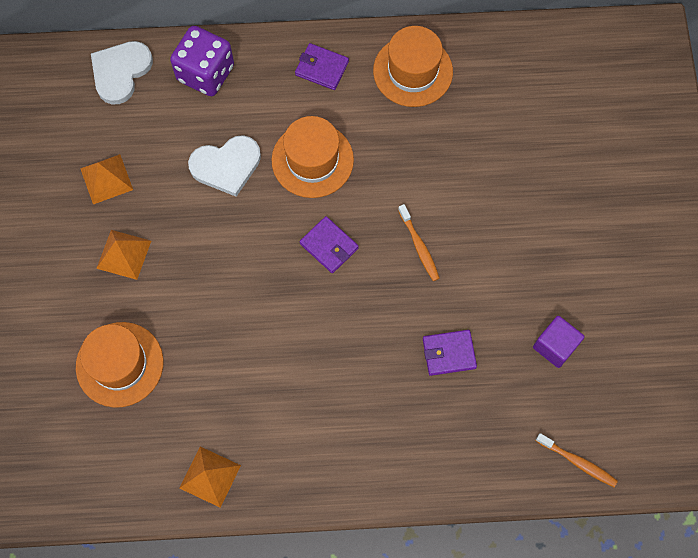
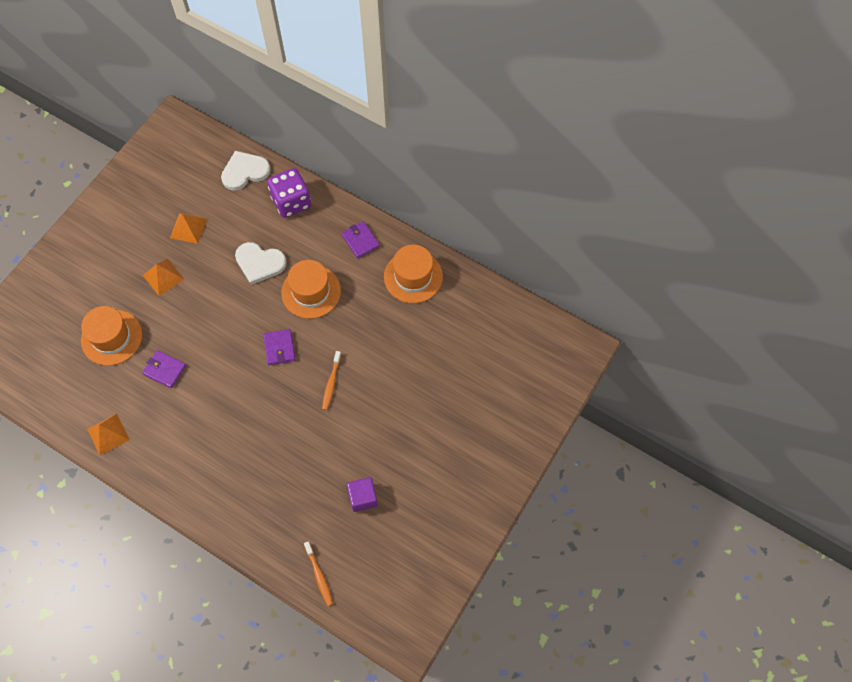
camera: 35 degrees right, 5 degrees down
purple wallet [423,330,477,376] -> purple wallet moved to [142,350,186,388]

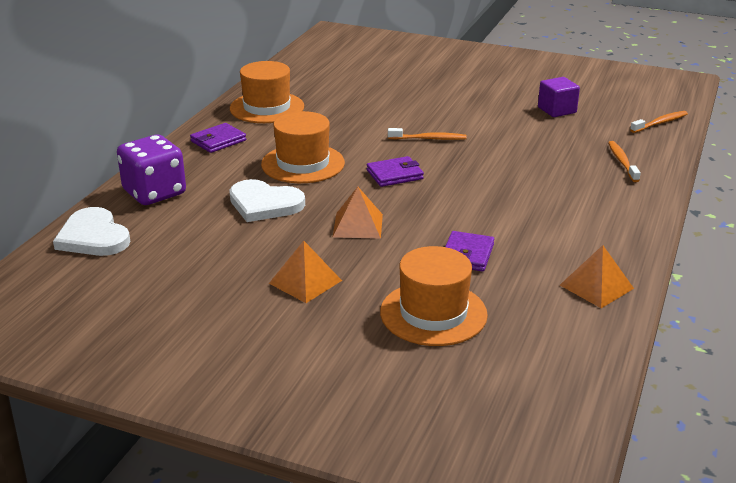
camera: 100 degrees left, 35 degrees down
orange pyramid [170,213,207,244] -> orange pyramid moved to [333,187,383,239]
white heart [235,242,287,285] -> white heart turned 105 degrees clockwise [229,179,305,222]
none -> orange toothbrush [608,141,641,182]

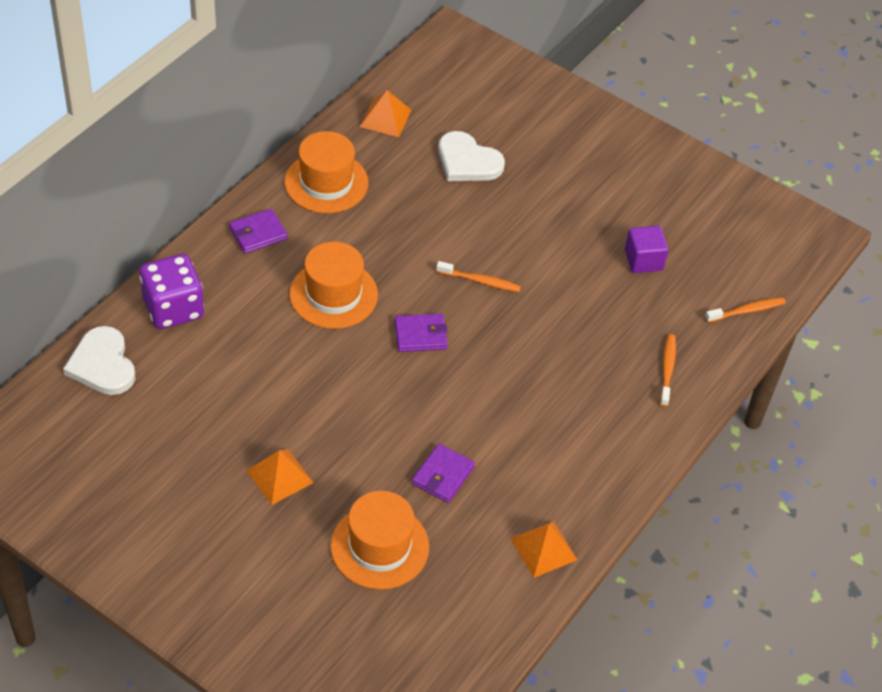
camera: 10 degrees right, 20 degrees up
white heart [229,179,305,222] -> white heart moved to [438,131,505,181]
orange pyramid [333,187,383,239] -> orange pyramid moved to [360,90,411,137]

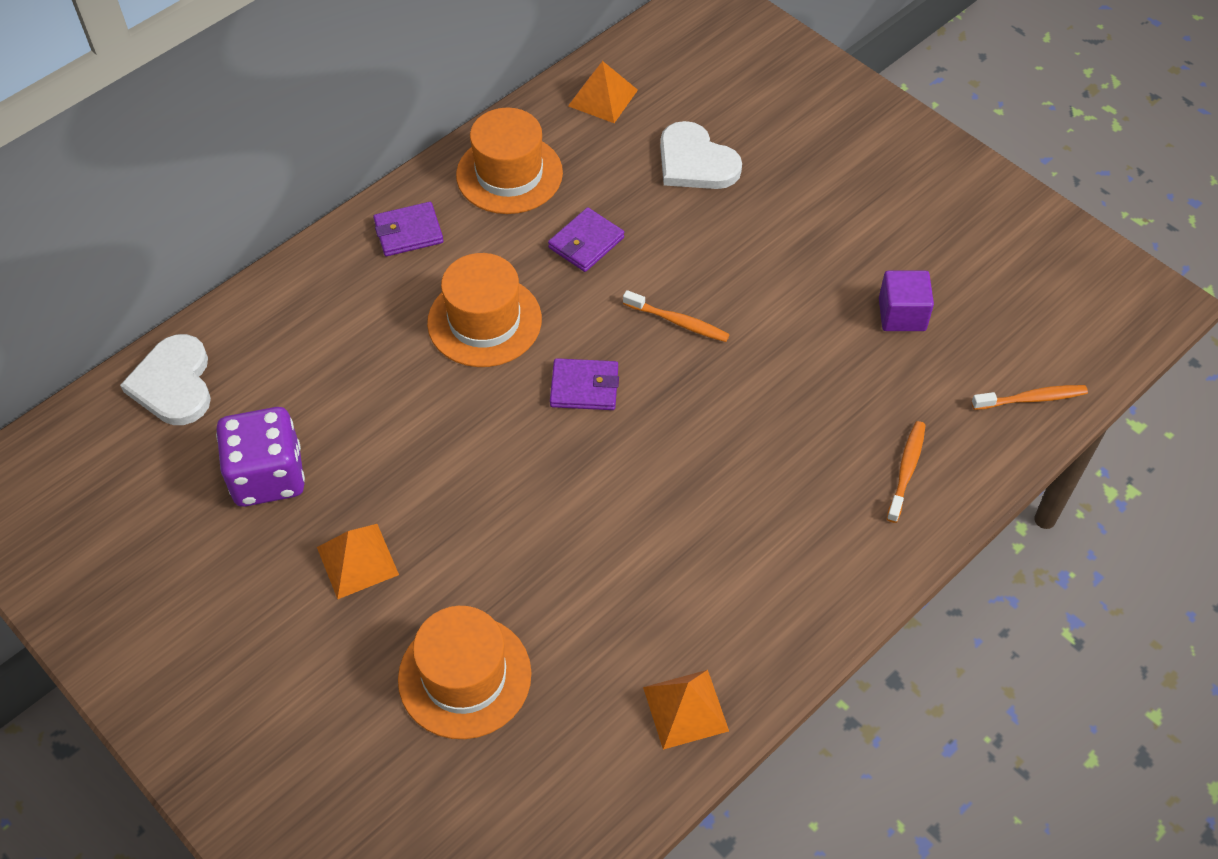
camera: 15 degrees right, 5 degrees up
purple dice [139,254,204,329] -> purple dice moved to [216,407,305,507]
purple wallet [412,444,475,503] -> purple wallet moved to [548,207,624,272]

